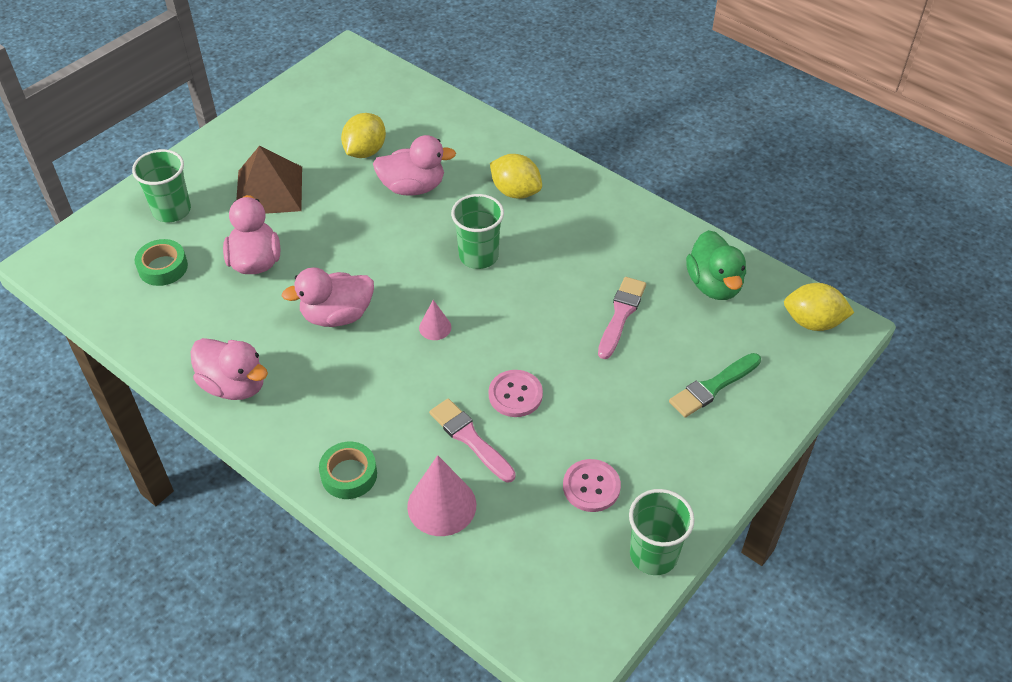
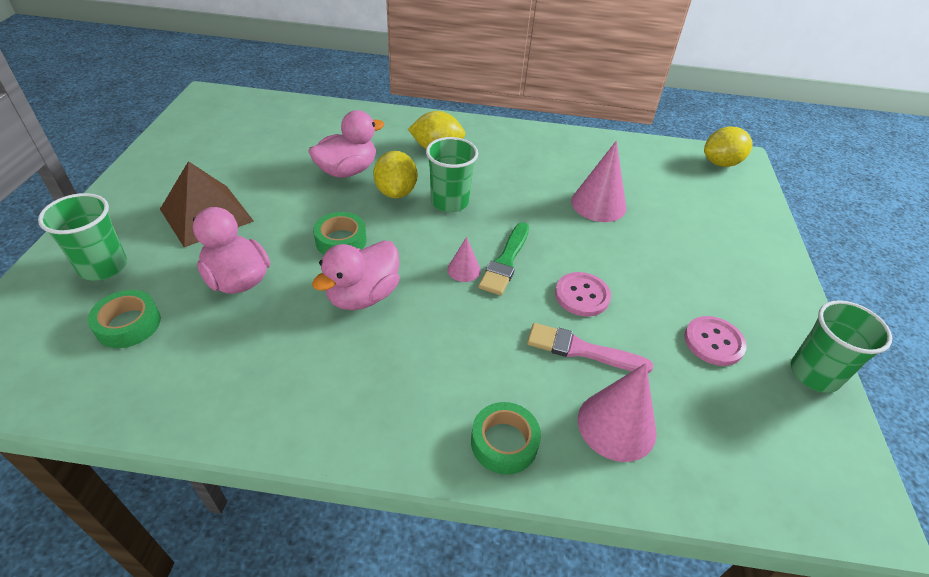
camera: 35 degrees left, 5 degrees down
pink duck [190,338,268,400] -> none
yellow lemon [341,113,386,158] -> yellow lemon moved to [373,151,418,198]
pink brush [598,277,646,359] -> pink cone [571,141,626,222]
green brush [669,353,761,418] -> green brush moved to [478,223,529,295]
green duck [686,230,746,300] -> none
none -> green tape [313,212,367,255]

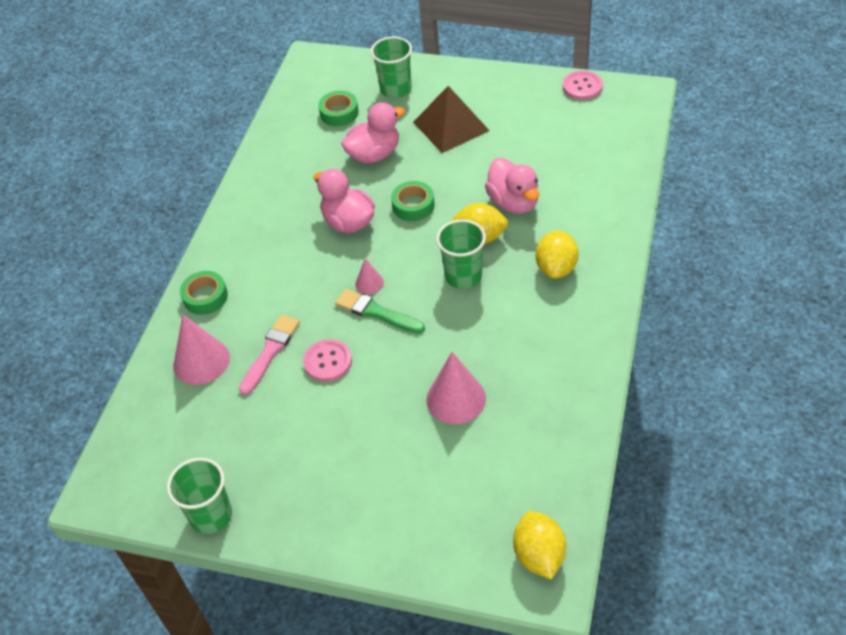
camera: 105 degrees right, 5 degrees up
pink button [684,316,747,366] -> pink button moved to [563,71,603,100]

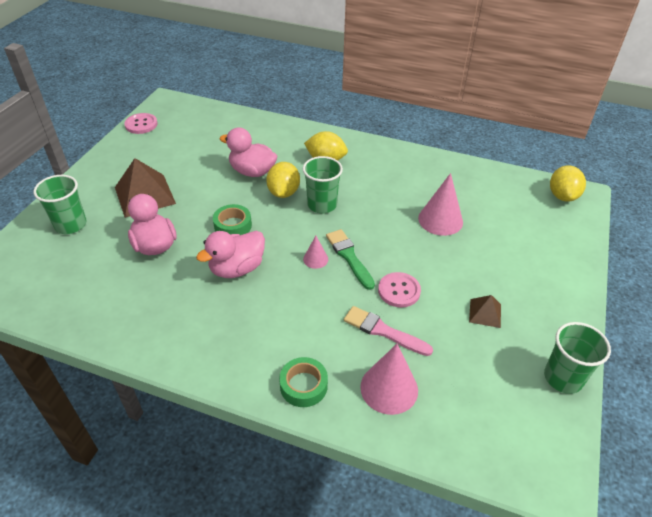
camera: 90 degrees left, 5 degrees down
green tape [318,91,359,126] -> none
green brush [335,289,425,334] -> green brush turned 120 degrees clockwise [326,229,375,290]
pink duck [485,158,539,214] -> pink duck turned 135 degrees counterclockwise [220,128,277,177]
yellow lemon [513,511,566,579] -> yellow lemon turned 75 degrees counterclockwise [550,166,586,202]
none -> brown pyramid [469,295,501,328]

